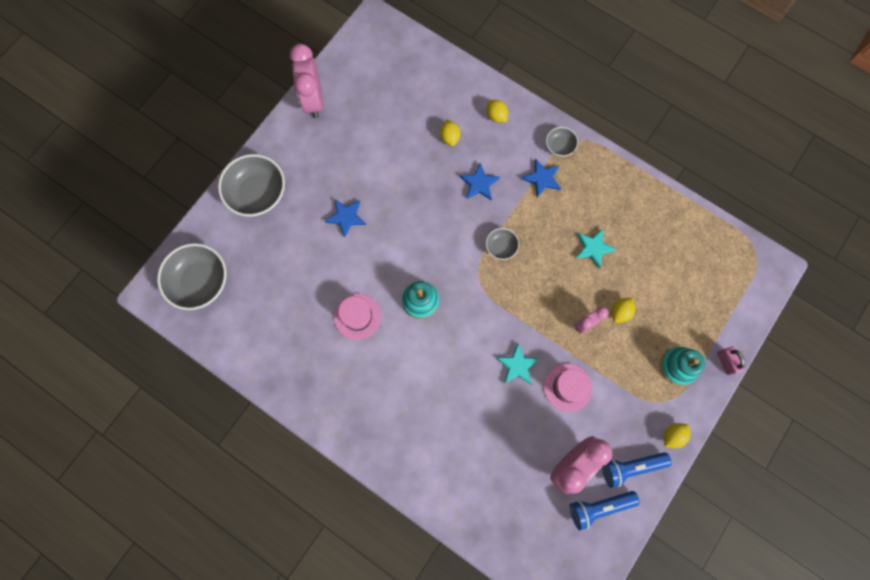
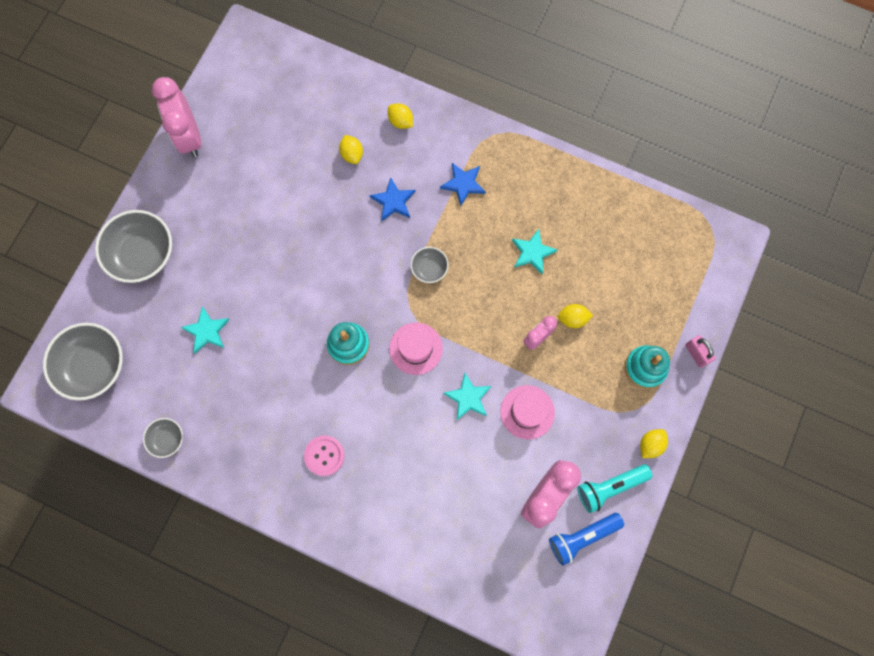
camera: 10 degrees left, 0 degrees up
blue star [325,199,366,238] -> none
pink hat [334,294,381,340] -> pink hat moved to [389,323,443,375]
grey bowl [546,127,578,157] -> grey bowl moved to [143,418,183,458]
blue flashlight [602,452,672,488] -> turquoise flashlight [577,464,652,513]
yellow lemon [612,298,635,323] -> yellow lemon turned 60 degrees clockwise [558,304,593,328]
none -> turquoise star [181,306,230,354]
none -> pink button [304,435,345,476]

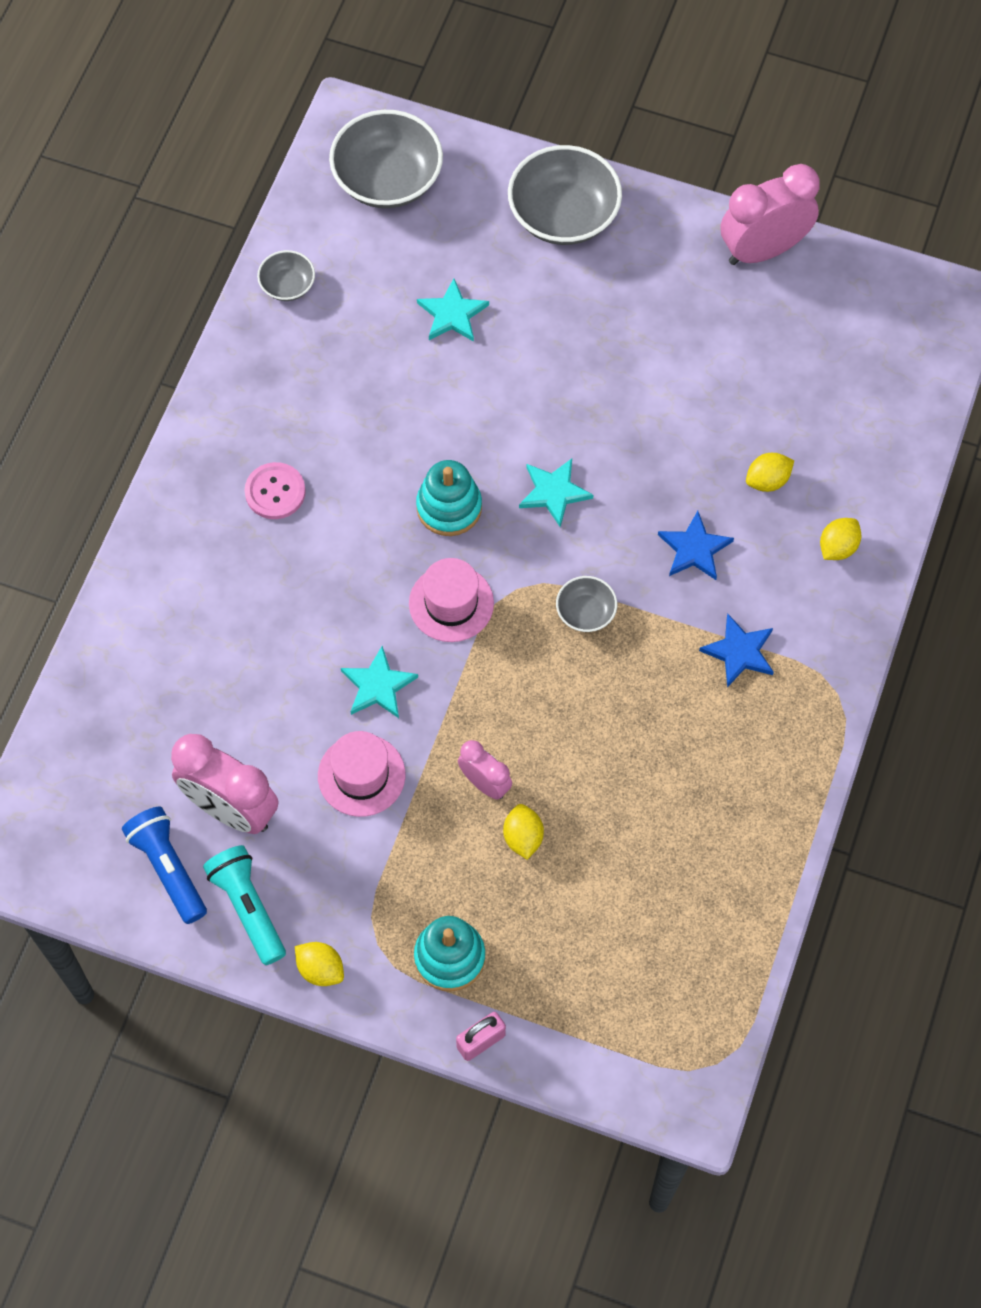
camera: 85 degrees right, 10 degrees down
turquoise star [512,229,558,274] -> turquoise star moved to [519,459,593,527]

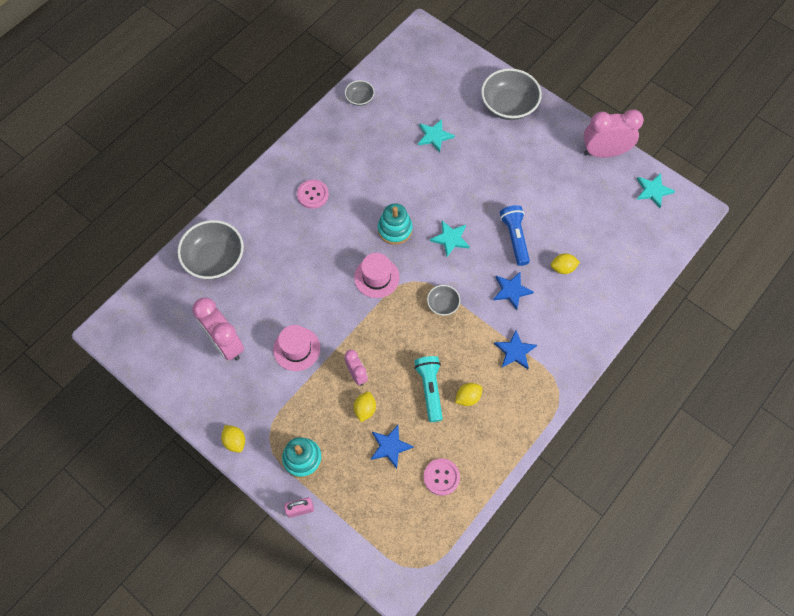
camera: 20 degrees right, 0 degrees up
blue flashlight [122,807,207,924] -> blue flashlight moved to [500,205,530,266]
turquoise flashlight [203,845,286,965] -> turquoise flashlight moved to [414,356,443,422]
grey bowl [329,110,443,208] -> grey bowl moved to [178,220,244,279]
turquoise star [341,646,418,718] -> turquoise star moved to [637,173,675,208]
yellow lemon [820,518,861,560] -> yellow lemon moved to [455,383,483,406]
none -> blue star [371,425,414,469]
none -> pink button [424,458,460,496]

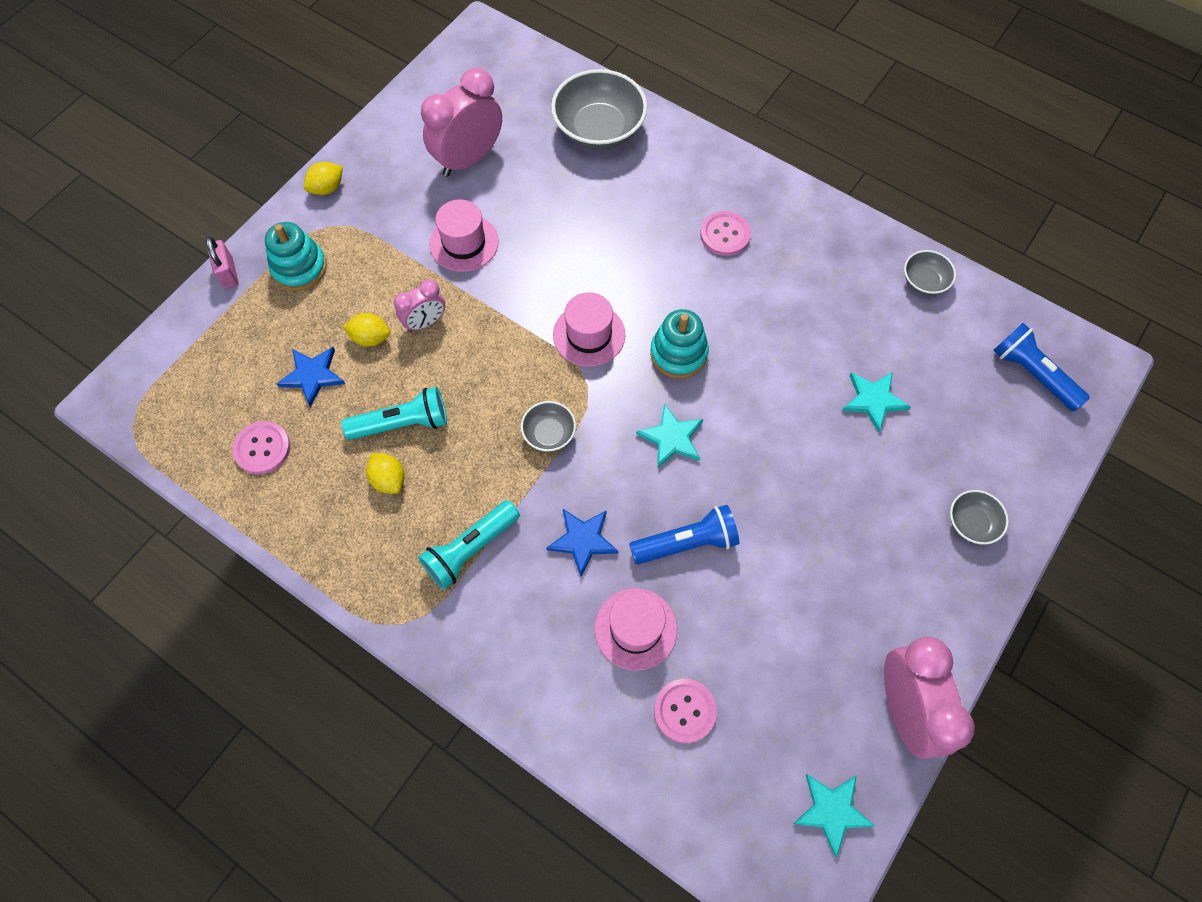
camera: 85 degrees right, 0 degrees up
grey bowl [481,68,542,120] -> grey bowl [950,490,1009,545], size x0.50
blue star [494,330,537,369] -> turquoise flashlight [418,500,520,590]
yellow lemon [551,253,580,274] -> pink hat [595,588,677,671]
none -> pink button [654,679,717,744]
none -> blue flashlight [993,323,1090,411]

